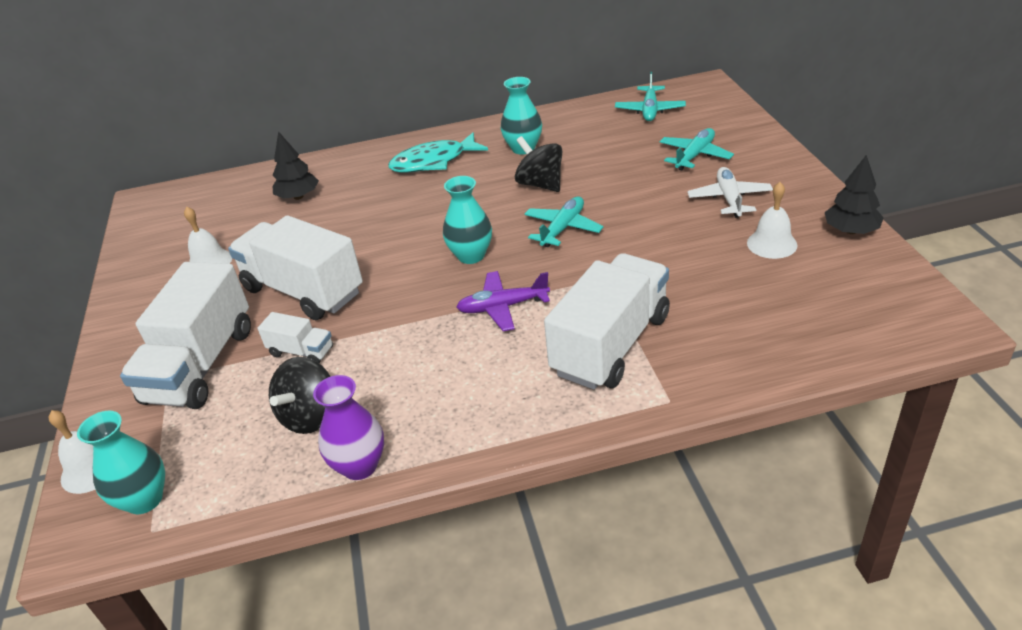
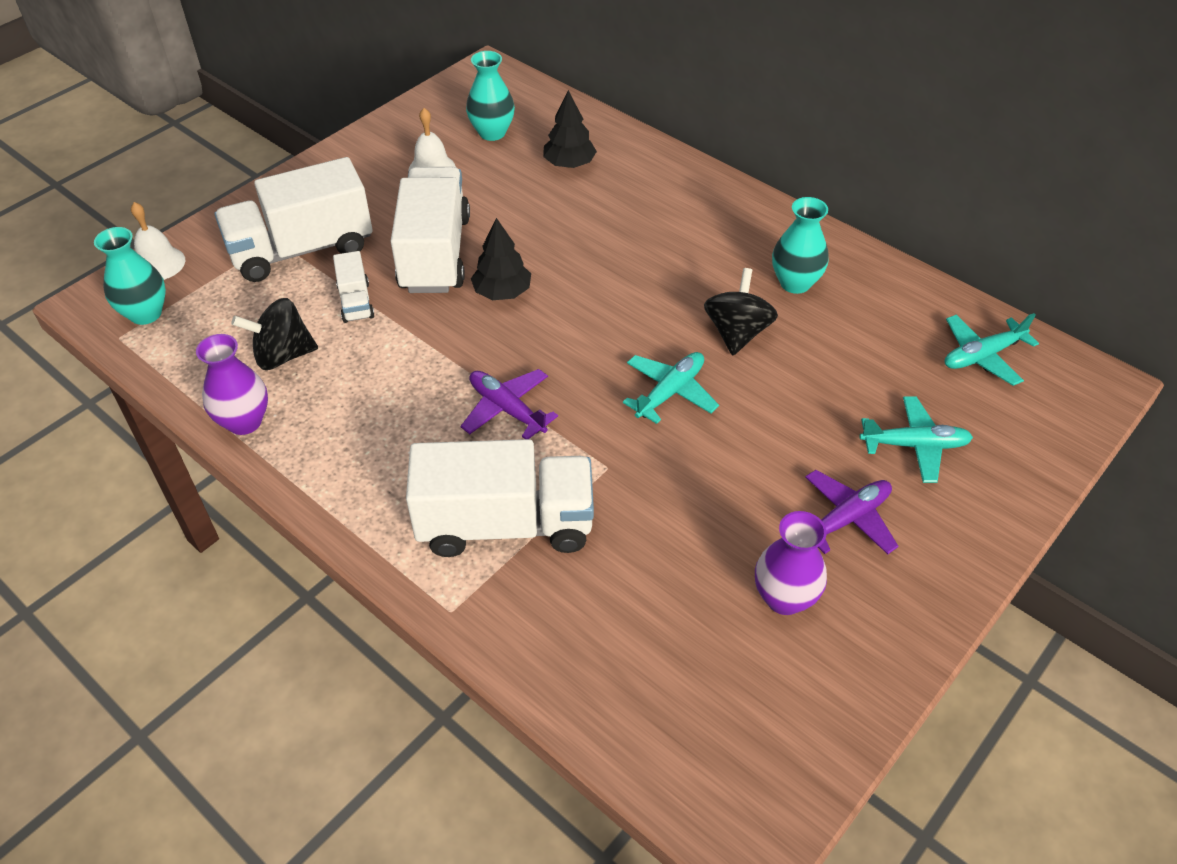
camera: 50 degrees right, 10 degrees up
turquoise fish [388,132,488,173] -> none
turquoise vase [443,176,492,264] -> turquoise vase moved to [466,51,515,141]
turquoise plane [524,197,604,247] -> turquoise plane turned 45 degrees counterclockwise [623,352,719,424]
white plane [687,167,773,218] -> purple plane [805,470,899,554]
white bell [747,182,798,259] -> purple vase [755,511,827,615]
black tree [825,155,884,234] -> black tree moved to [471,218,531,300]

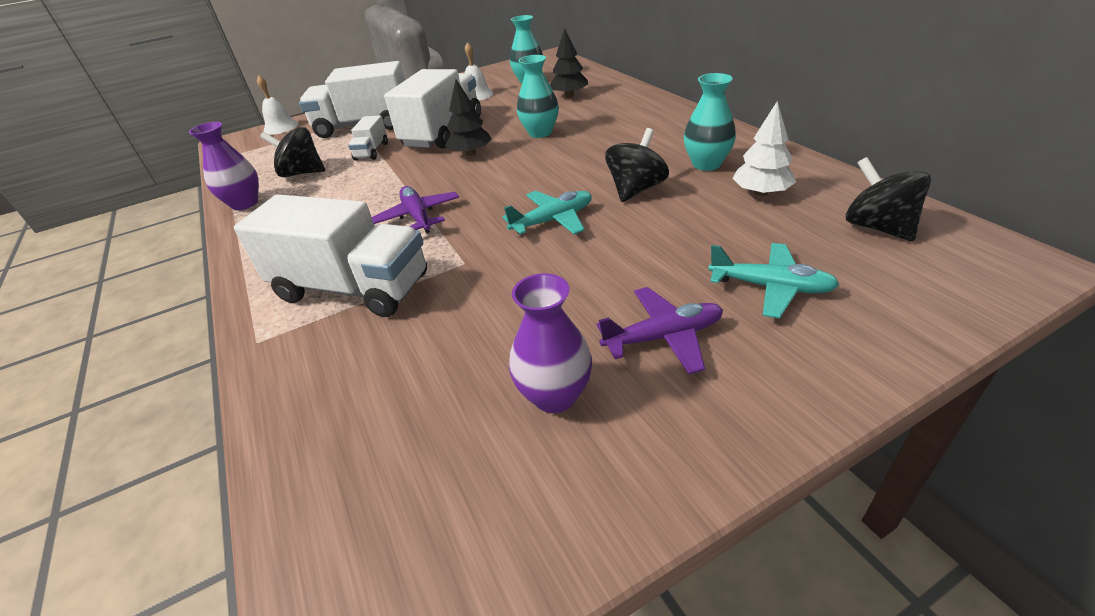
camera: 25 degrees right, 10 degrees down
turquoise vase [94,227,166,325] -> turquoise vase moved to [517,55,559,138]
turquoise plane [945,313,1039,386] -> black spinning top [846,157,931,241]
none -> white tree [732,101,796,196]

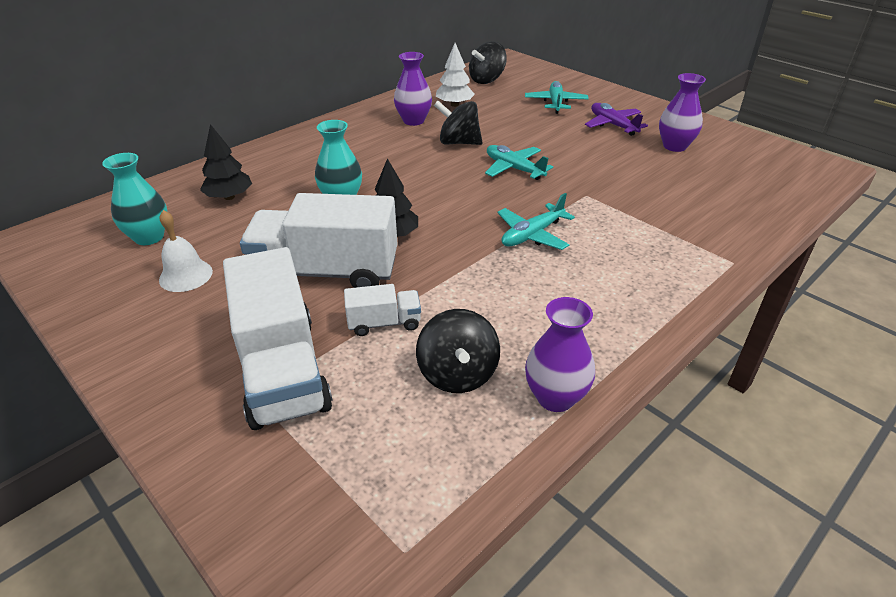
camera: 110 degrees left, 0 degrees up
white truck [234,194,427,317] -> none
white bell [257,75,298,135] -> none
purple plane [372,186,459,233] -> turquoise plane [497,193,575,250]
turquoise vase [684,73,736,171] -> purple vase [394,52,432,126]

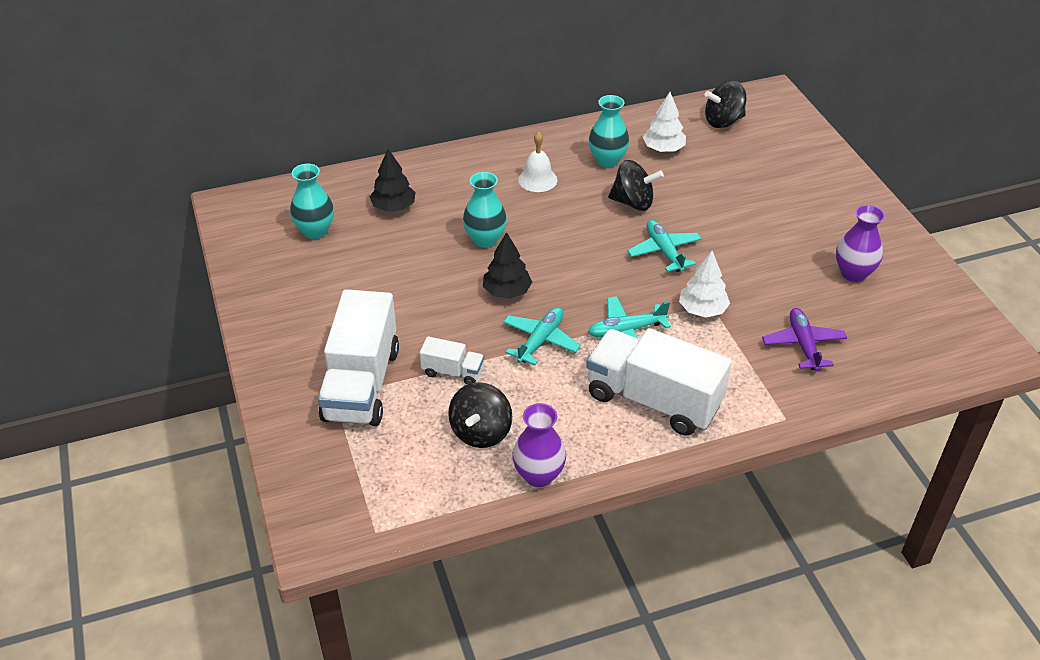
camera: 25 degrees right, 5 degrees up
white bell [159,210,213,292] -> white bell moved to [518,131,557,192]
white truck [240,193,398,288] -> white truck moved to [586,328,732,436]
purple vase [394,52,432,126] -> turquoise vase [588,95,629,167]
black spinning top [434,101,483,145] -> black spinning top turned 150 degrees clockwise [608,160,664,211]
turquoise plane [525,81,589,114] -> turquoise plane moved to [503,307,581,365]
purple plane [585,103,648,136] -> purple plane moved to [762,308,847,371]
none -> white tree [679,251,730,318]

